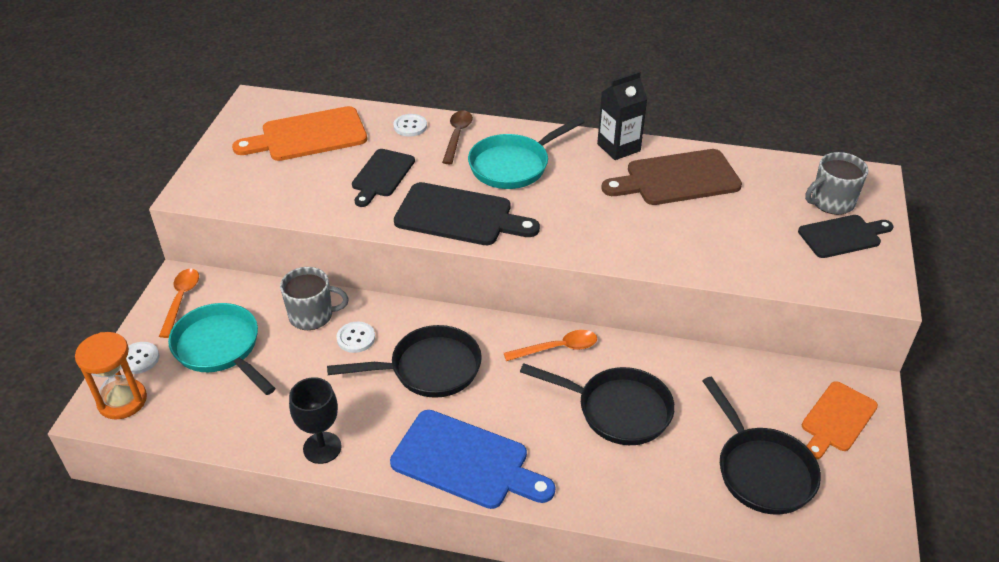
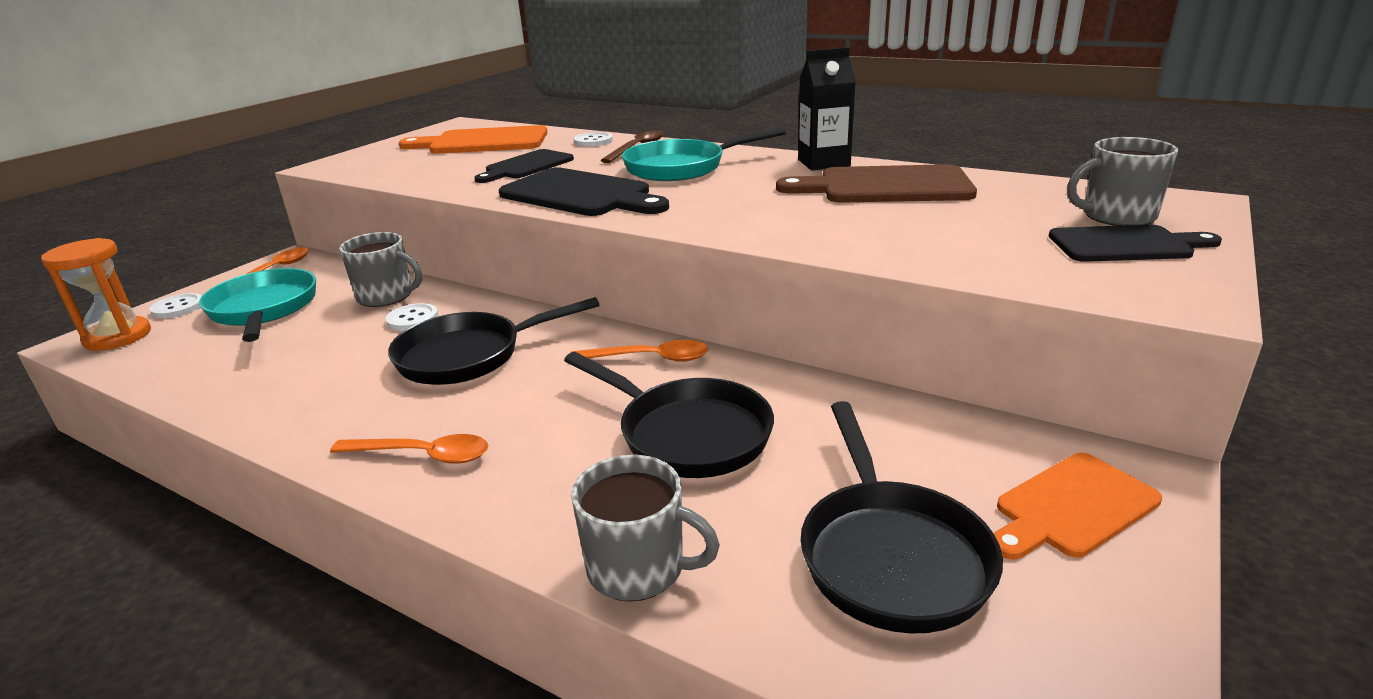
camera: 20 degrees right, 15 degrees down
black goblet [289,377,342,464] -> none
black pan [327,325,482,398] -> black pan turned 150 degrees clockwise [388,297,600,385]
blue cutting board [390,410,555,509] -> orange spoon [330,434,489,464]
none -> grey mug [571,455,720,602]

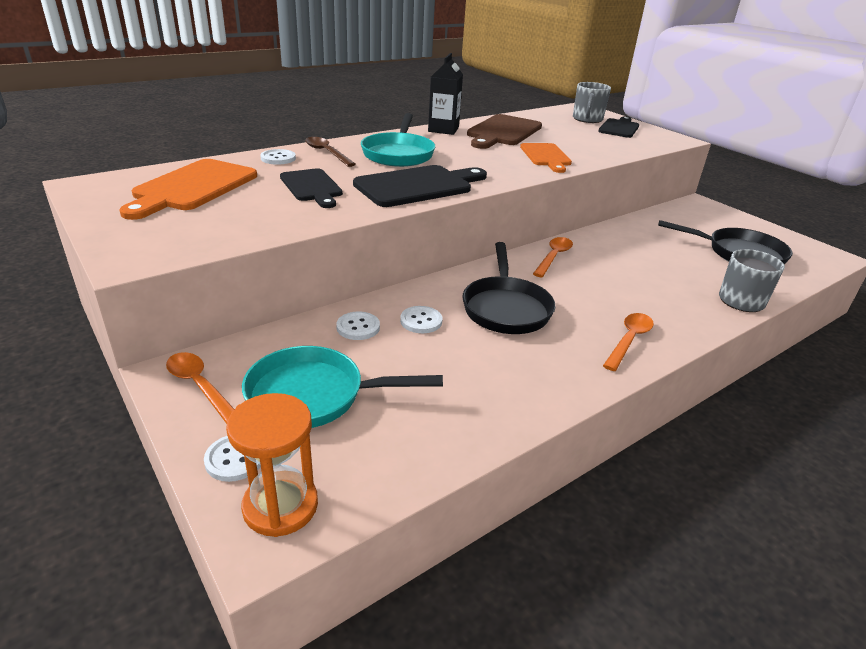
camera: 70 degrees left, 5 degrees up
grey mug [339,232,422,307] -> white button [336,312,380,340]
black pan [564,352,774,478] -> none
orange cutting board [994,453,1162,559] -> orange cutting board moved to [520,143,572,173]

